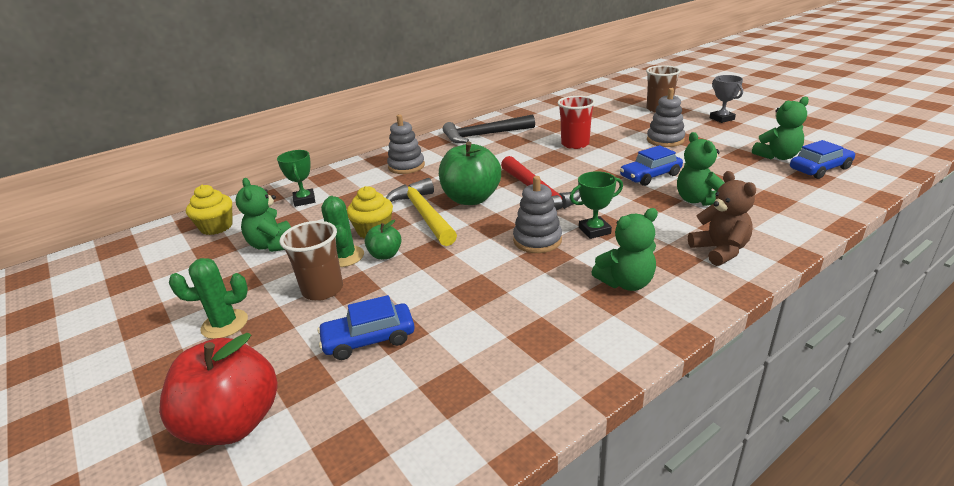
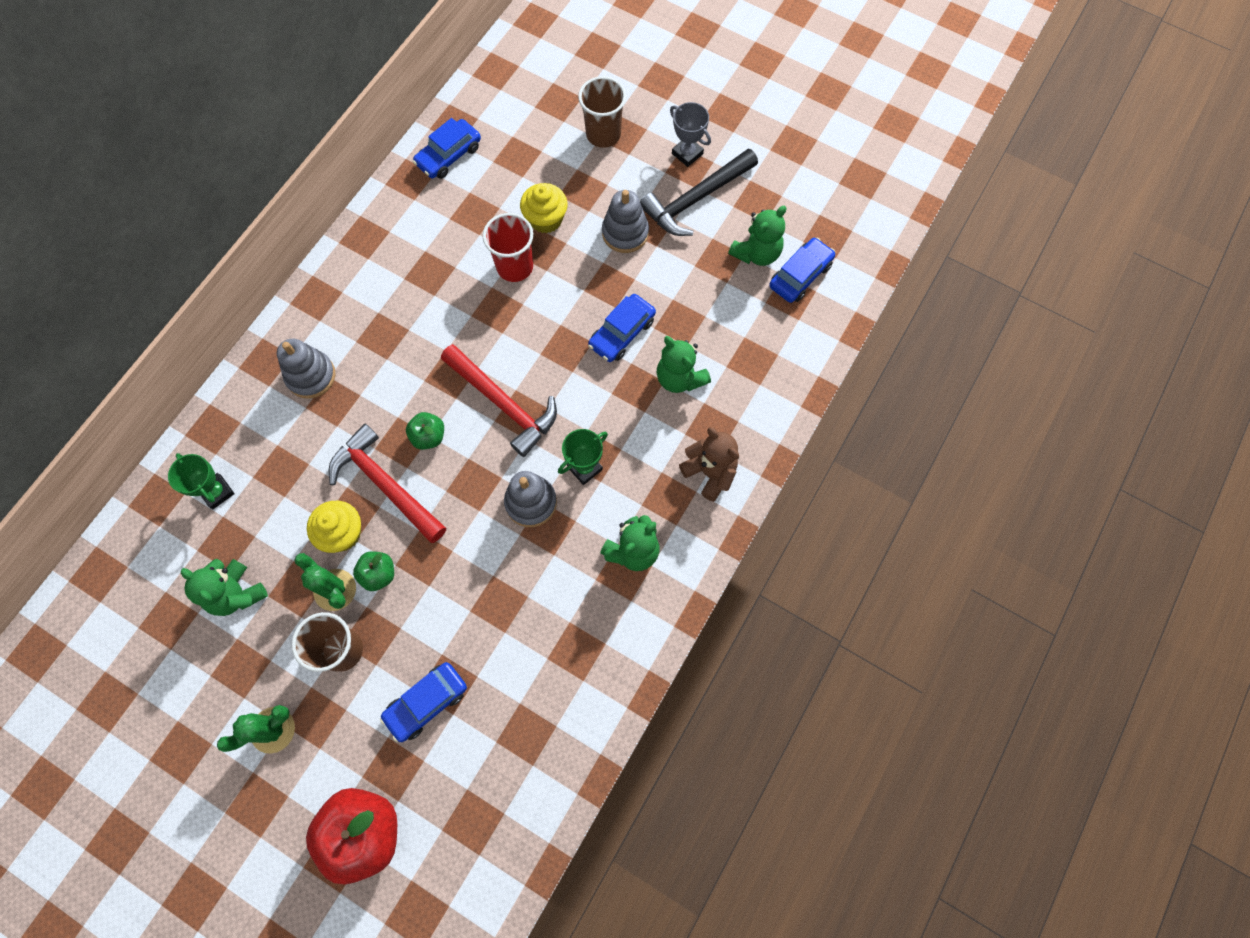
camera: 25 degrees left, 40 degrees up
yellow cupcake [186,185,232,235] -> yellow cupcake moved to [520,183,568,233]
yellow hammer [386,178,457,246] -> red hammer [329,424,446,543]
green apple [439,142,501,205] -> green apple [406,412,444,450], size x0.50
black hammer [443,115,535,143] -> black hammer moved to [640,149,758,236]
none -> blue car [413,118,481,179]

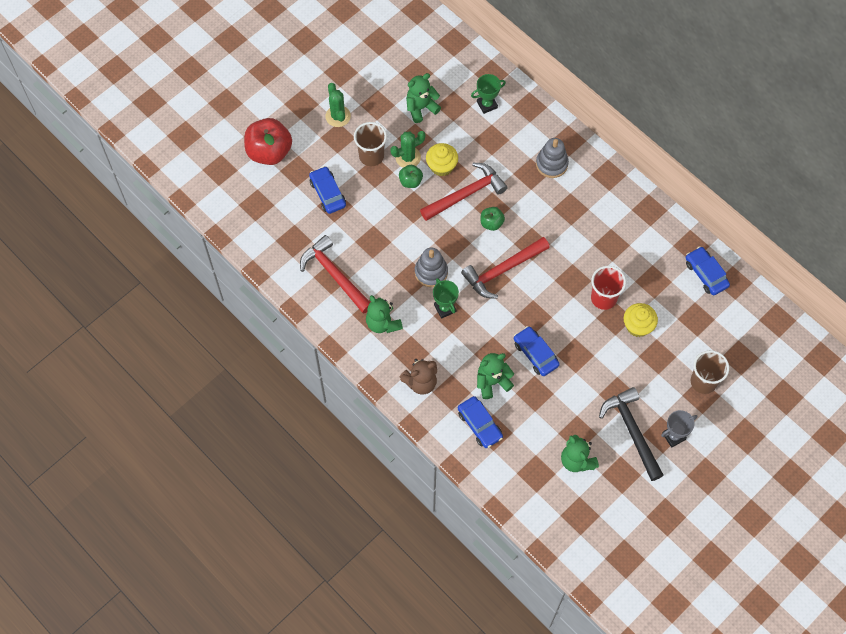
camera: 105 degrees right, 5 degrees down
grey stacking toy [602,190,649,253] -> none
blue car [769,237,835,303] -> blue car moved to [458,396,503,448]
none -> red hammer [300,235,370,314]

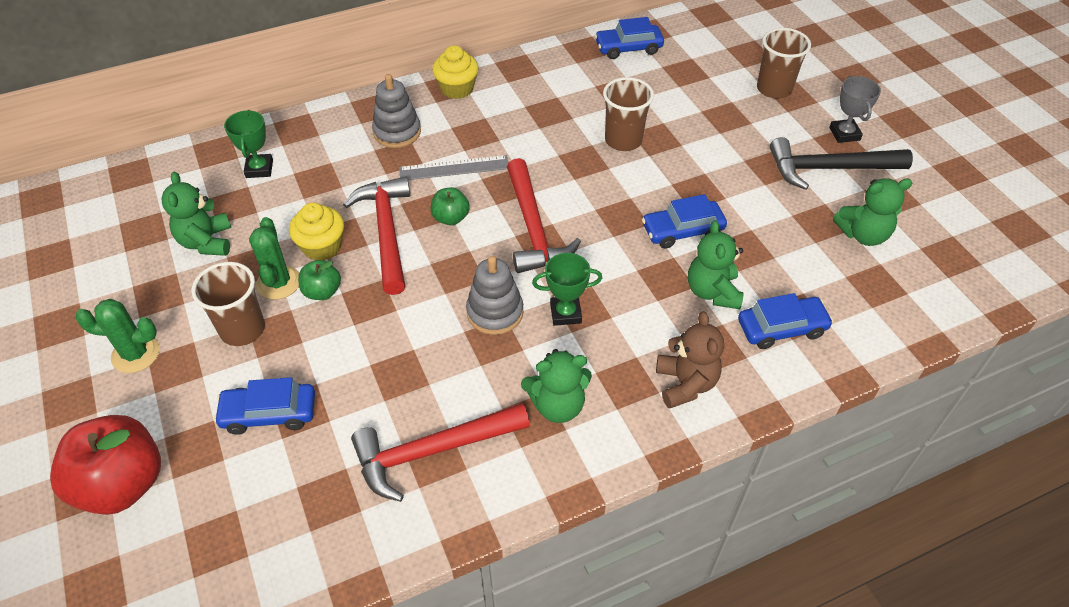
camera: 70 degrees left, 15 degrees down
red cup [591,266,626,310] -> brown cup [603,77,654,151]
yellow cupcake [624,303,658,337] -> yellow cupcake moved to [432,45,479,99]
none -> grey ruler [399,155,508,180]

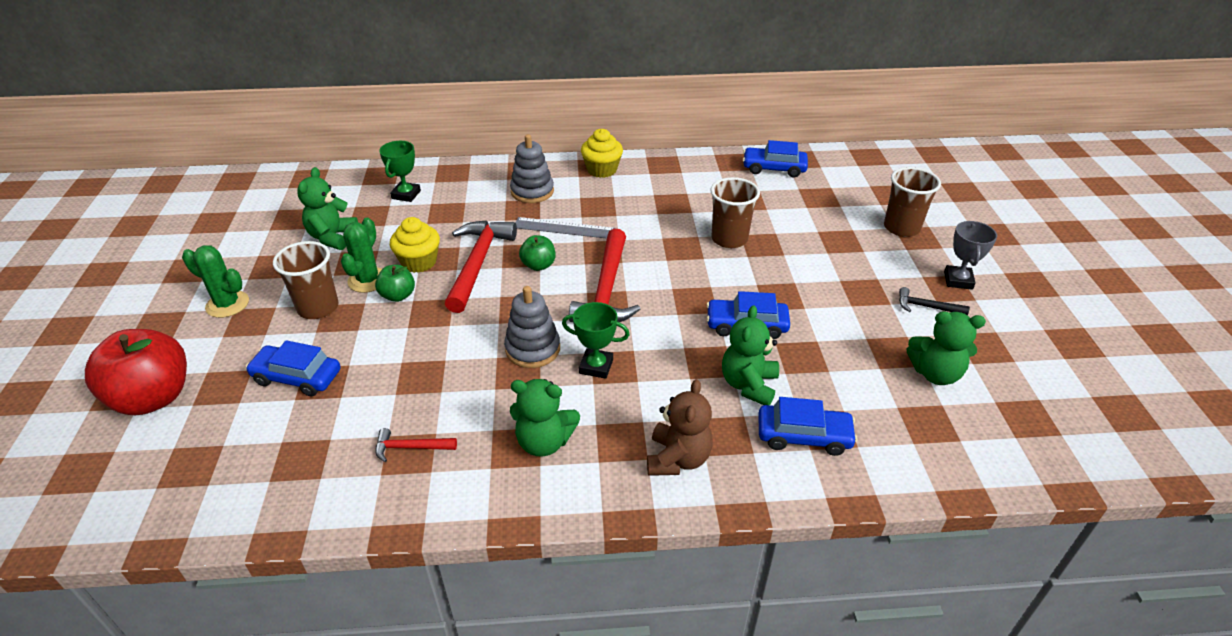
camera: 20 degrees right, 10 degrees down
red hammer [351,403,530,502] -> red hammer [375,428,457,462], size x0.47
black hammer [770,137,913,190] -> black hammer [899,287,970,315], size x0.47

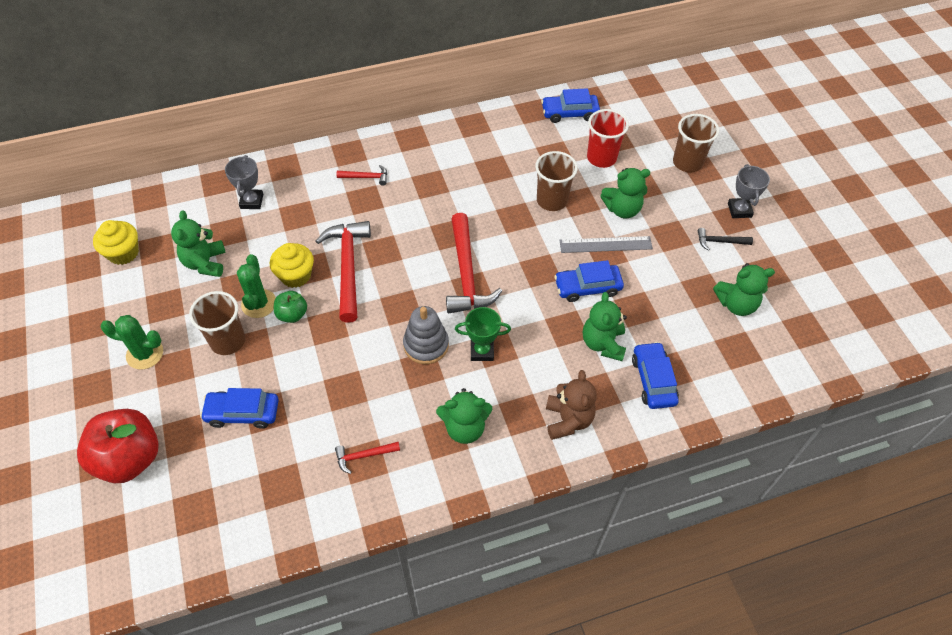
camera: 15 degrees left, 15 degrees up
green trophy [379,141,421,202] -> grey trophy [225,155,263,209]
grey stacking toy [510,134,554,203] -> red hammer [336,165,387,186]
grey ruler [515,217,616,239] -> grey ruler moved to [560,236,653,253]
green apple [519,235,555,271] -> none
yellow cupcake [581,129,623,178] -> yellow cupcake moved to [93,220,139,265]
blue car [758,397,857,456] -> blue car turned 90 degrees counterclockwise [632,342,679,409]
none -> red cup [587,109,629,168]
none -> green teddy bear [600,168,650,218]

